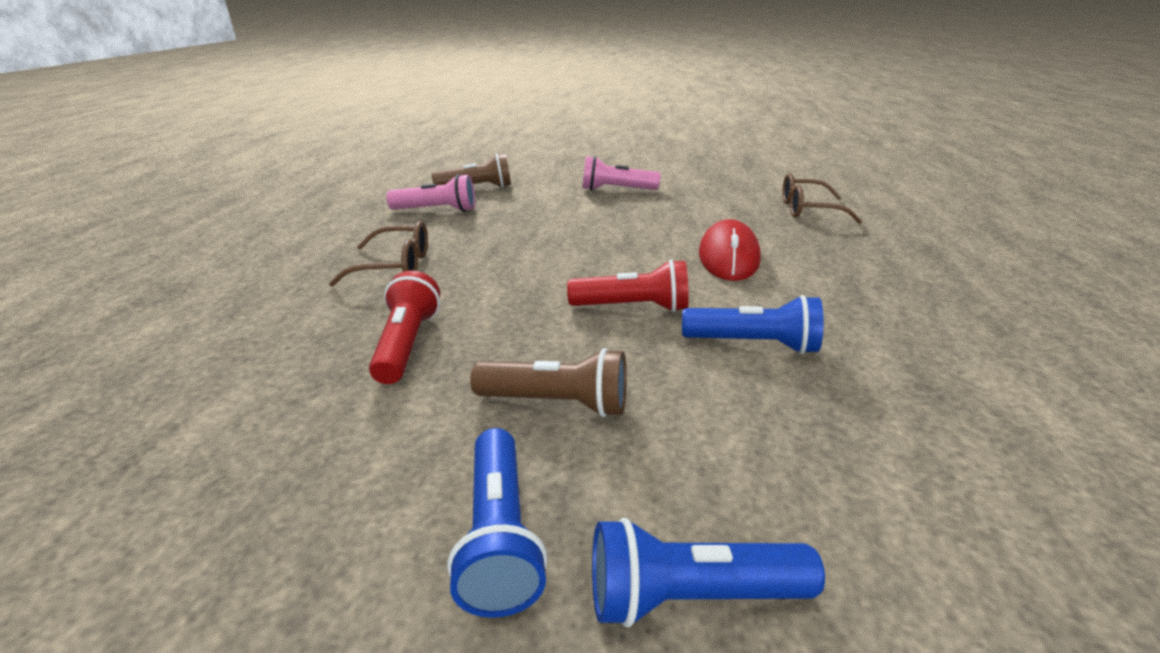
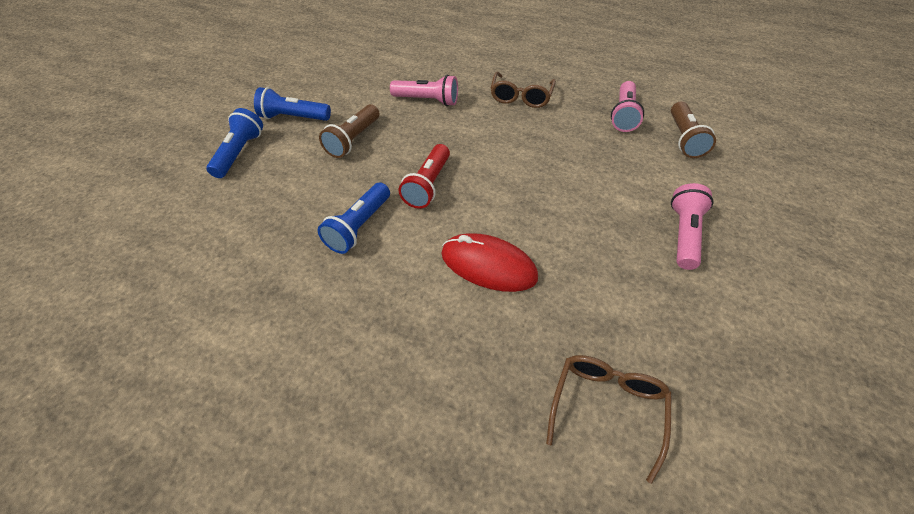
camera: 105 degrees right, 20 degrees up
red flashlight [369,270,440,384] -> pink flashlight [390,75,458,106]

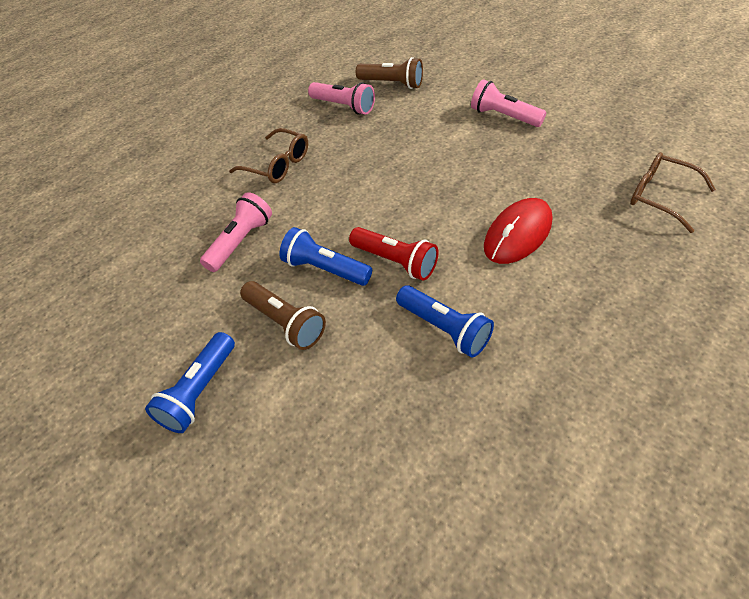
camera: 70 degrees left, 0 degrees up
blue flashlight [206,108,263,178] -> blue flashlight moved to [279,227,372,286]

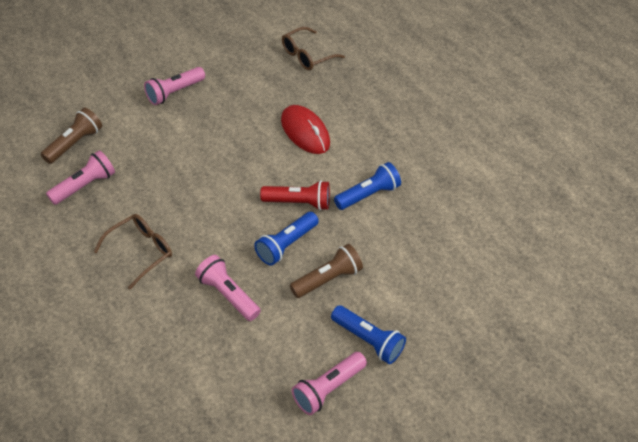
camera: 80 degrees left, 0 degrees up
red flashlight [349,227,438,281] -> red flashlight turned 45 degrees clockwise [260,180,330,210]
none -> pink flashlight [292,352,367,415]

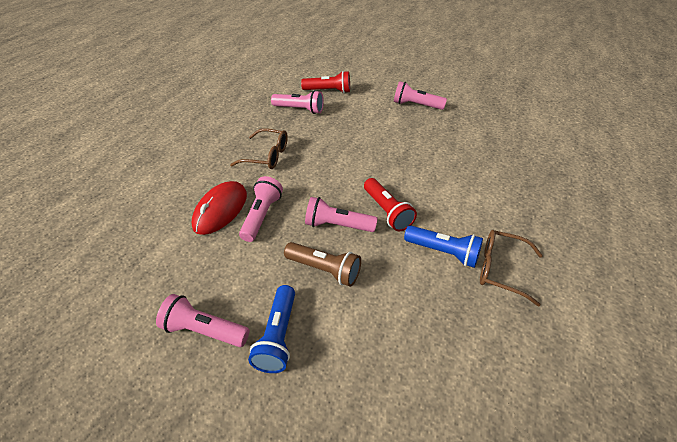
camera: 60 degrees right, 5 degrees down
brown flashlight [41,108,102,164] -> red flashlight [301,71,350,93]
blue flashlight [254,212,319,266] -> pink flashlight [305,197,378,232]
red mouse [281,105,330,154] -> red mouse moved to [192,181,247,235]
brown glasses [282,27,345,71] -> brown glasses moved to [480,230,543,306]

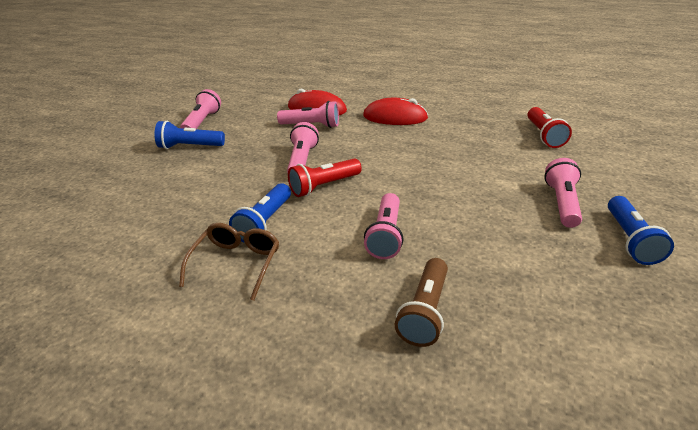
camera: 85 degrees right, 10 degrees down
brown glasses [230,129,288,169] -> red mouse [363,98,428,125]
pink flashlight [271,90,324,114] -> pink flashlight moved to [364,193,403,259]
brown flashlight [284,242,361,287] -> brown flashlight moved to [395,258,448,347]
none -> blue flashlight [608,196,674,265]

